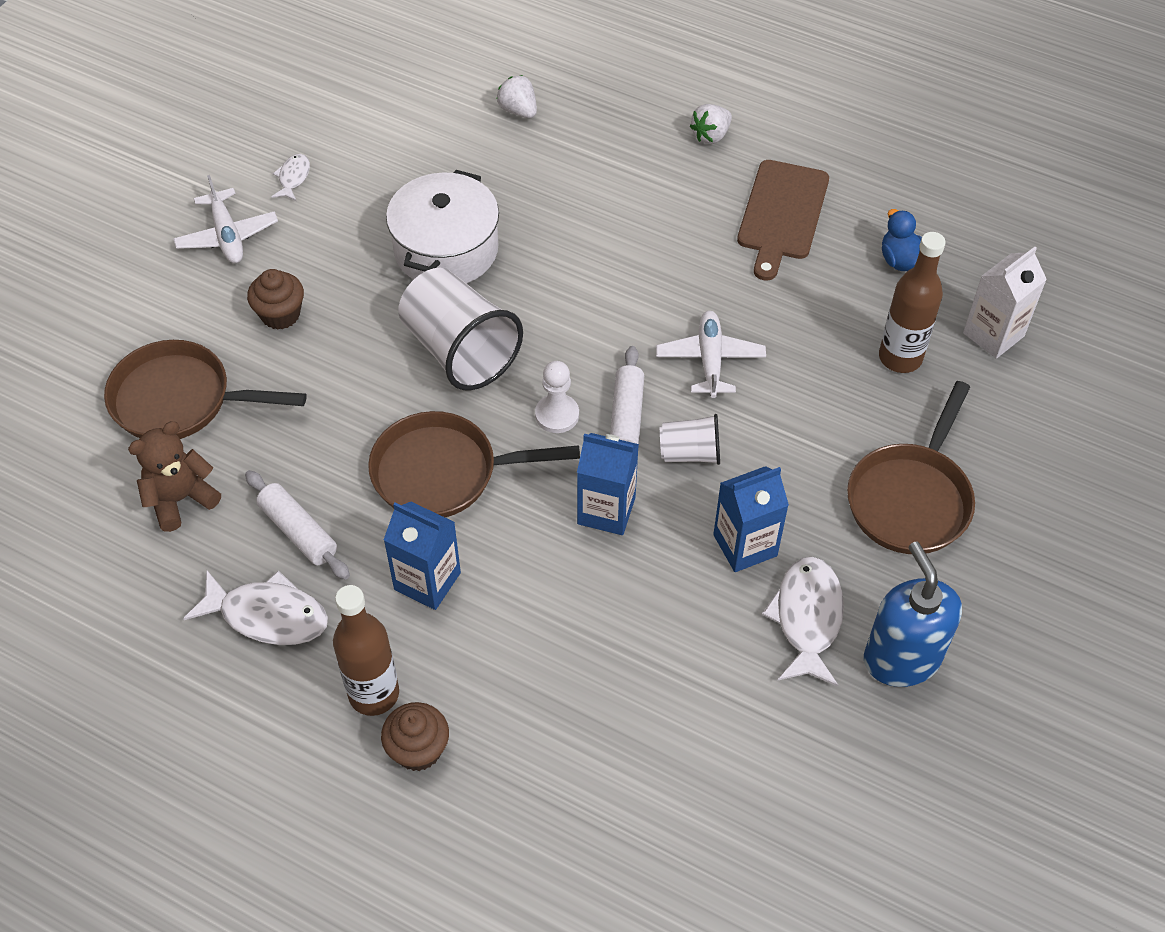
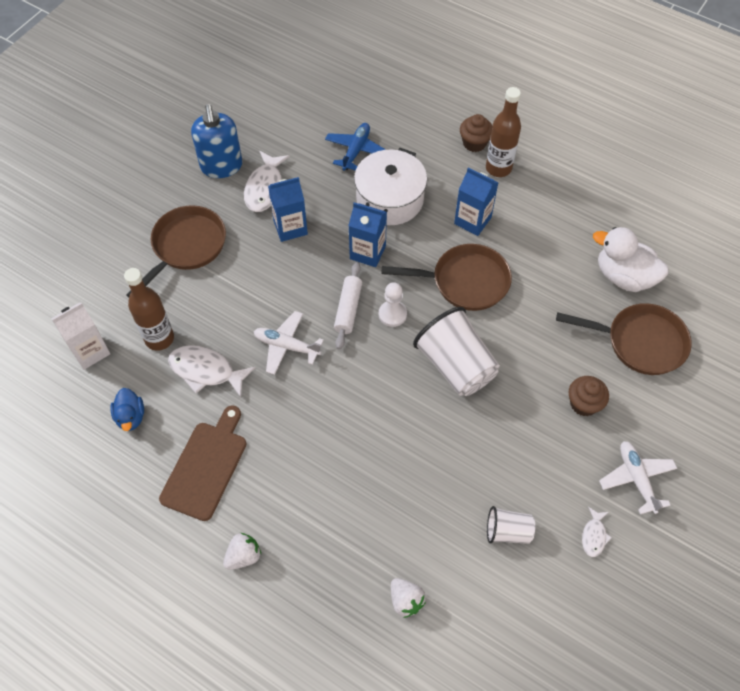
camera: 175 degrees left, 5 degrees up
brown teddy bear [128,421,221,532] -> white duck [593,227,669,292]
white fish [183,570,328,645] -> white fish moved to [168,345,256,397]
white rolling pin [245,470,350,580] -> none
white pot [386,170,499,284] -> white pot moved to [354,148,427,225]
white plane [656,311,766,398] -> white plane turned 105 degrees clockwise [254,311,324,375]
white cup [660,414,720,465] -> white cup moved to [487,506,535,544]
none -> blue plane [325,123,386,171]

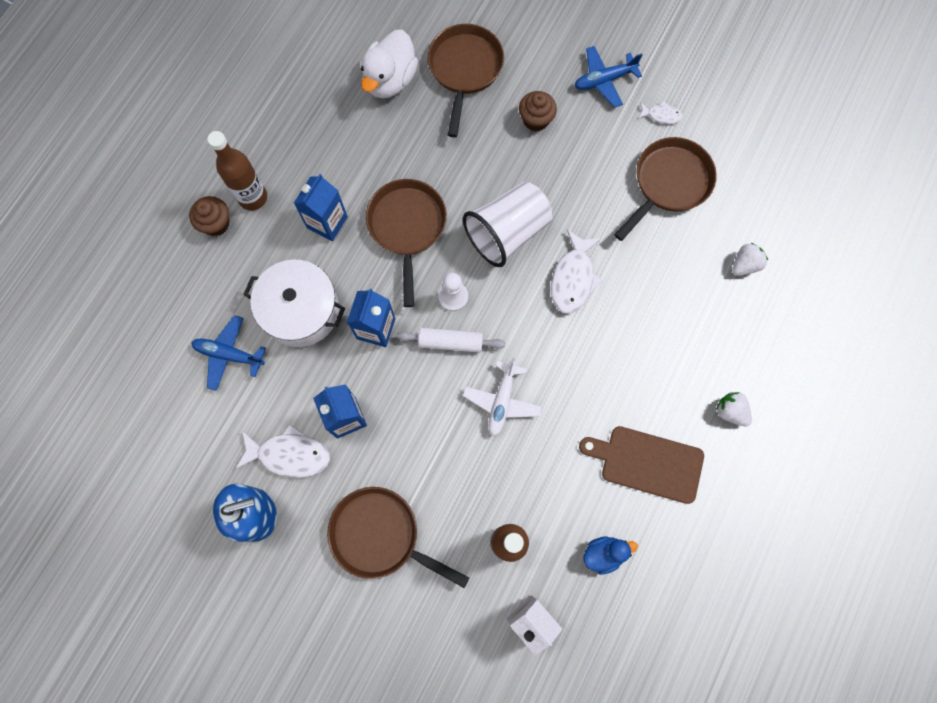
camera: 95 degrees left, 15 degrees up
white fish [168,345,256,397] -> white fish moved to [551,230,603,313]
white cup [487,506,535,544] -> brown pan [614,137,717,241]
white plane [599,441,677,514] -> blue plane [575,46,642,108]

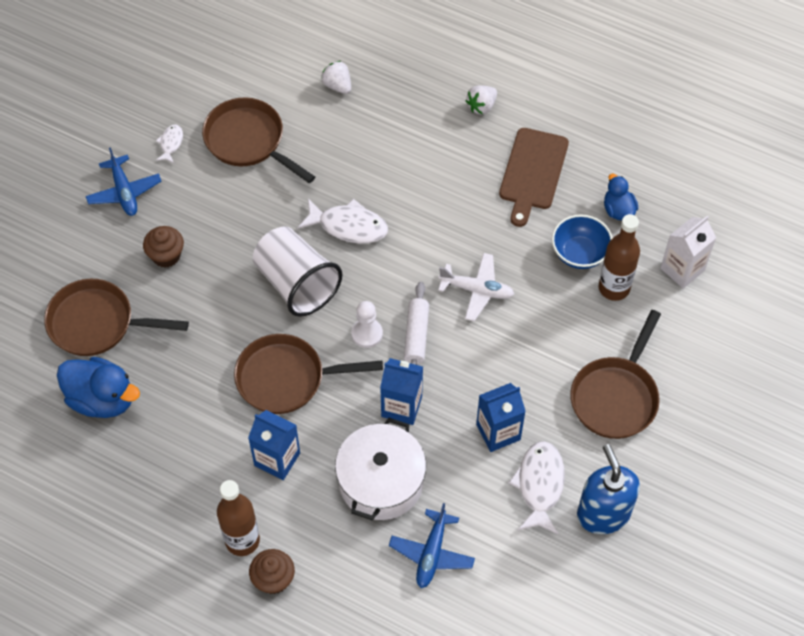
camera: 90 degrees left, 15 degrees down
white duck [361,30,418,98] -> blue duck [57,357,140,418]
none -> blue bowl [552,214,613,269]

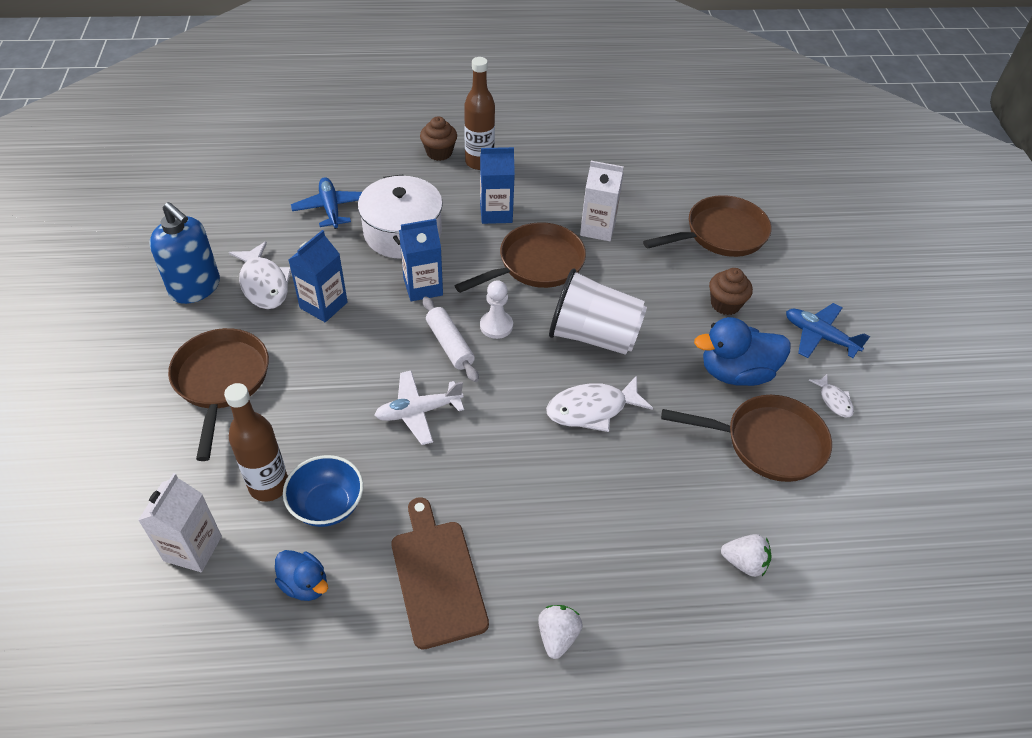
camera: 145 degrees right, 10 degrees down
blue duck [57,357,140,418] -> blue duck moved to [694,317,790,386]
none -> white carton [580,161,624,241]

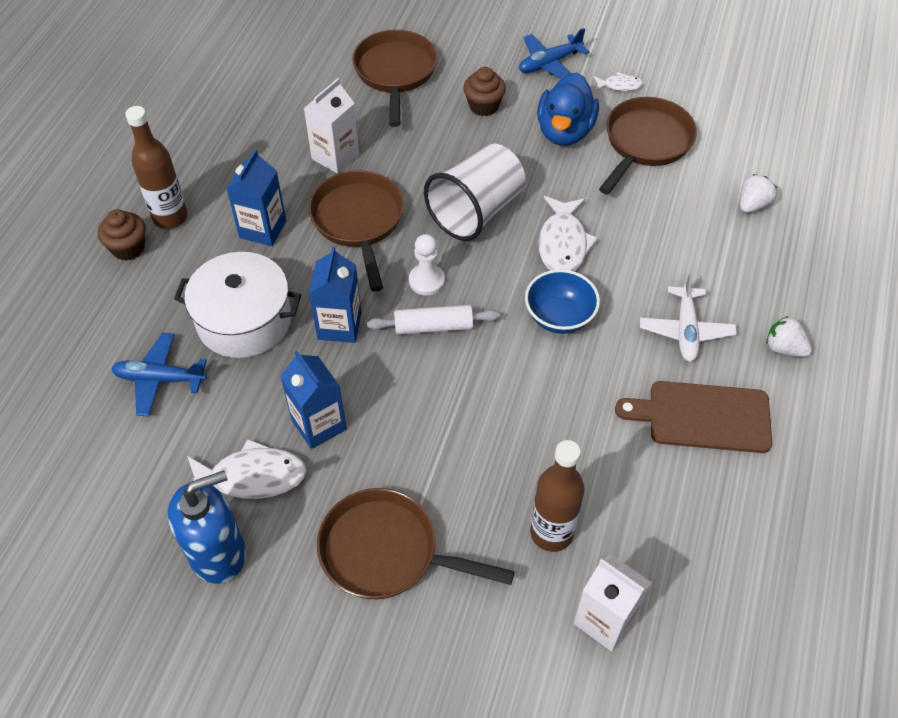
camera: 65 degrees left, 5 degrees up
blue duck [275,550,328,601] -> none
blue bowl [283,455,364,527] -> blue bowl moved to [525,269,600,334]
white plane [375,371,464,445] -> white plane moved to [640,273,737,362]

